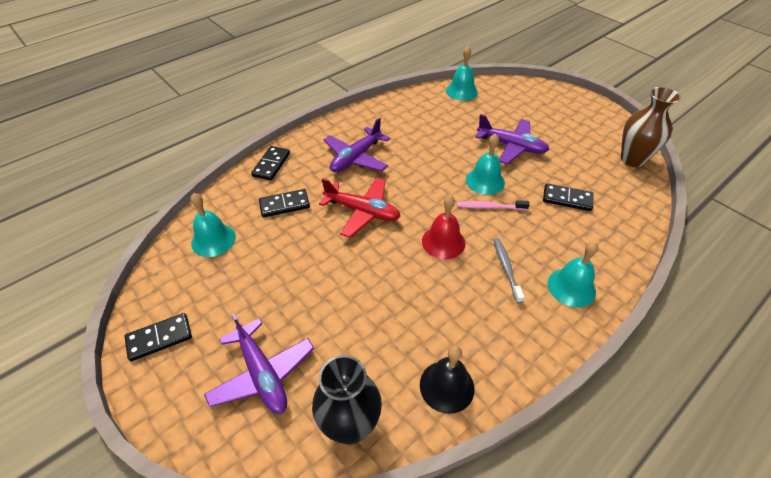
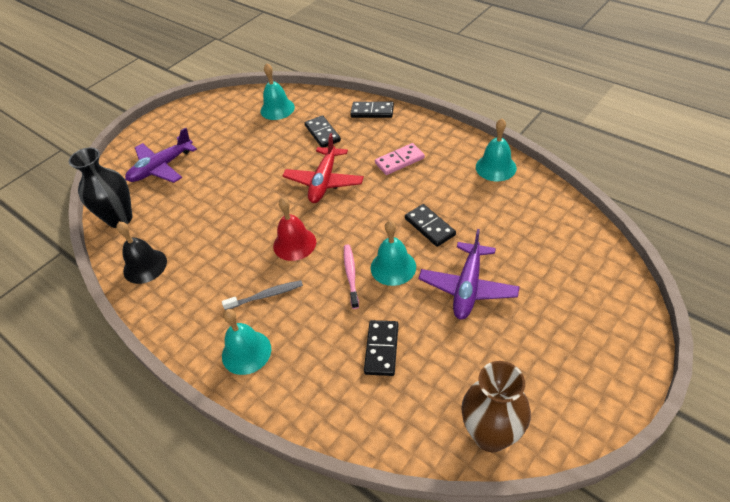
camera: 85 degrees right, 0 degrees up
black domino [124,313,192,361] -> black domino moved to [405,204,456,247]
purple plane [324,118,390,172] -> pink domino [375,143,425,175]
turquoise bell [446,46,478,101] -> turquoise bell moved to [476,118,517,181]

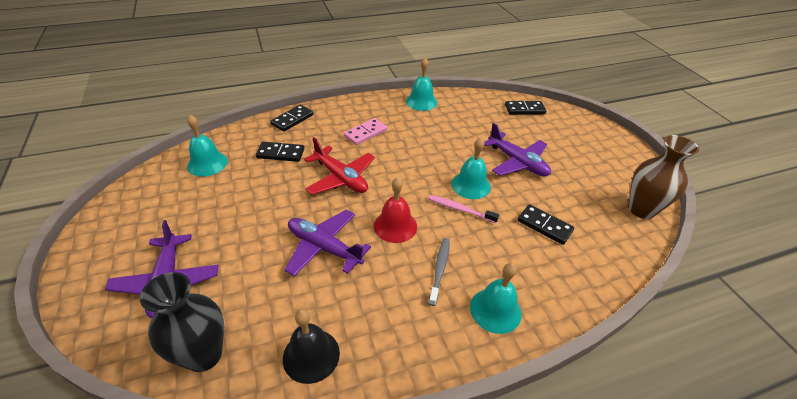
camera: 65 degrees left, 5 degrees down
pink domino [375,143,425,175] -> pink domino turned 45 degrees clockwise [344,118,387,145]
black domino [405,204,456,247] -> black domino moved to [505,101,547,115]
none -> purple plane [284,210,371,276]

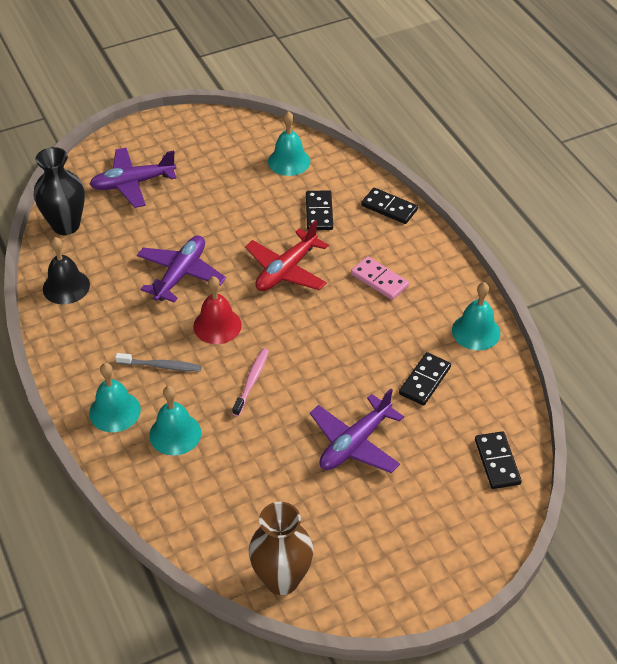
camera: 85 degrees right, 5 degrees up
turquoise bell [451,138,491,199] -> turquoise bell moved to [149,386,201,456]
black domino [517,204,575,245] -> black domino moved to [399,352,451,406]

